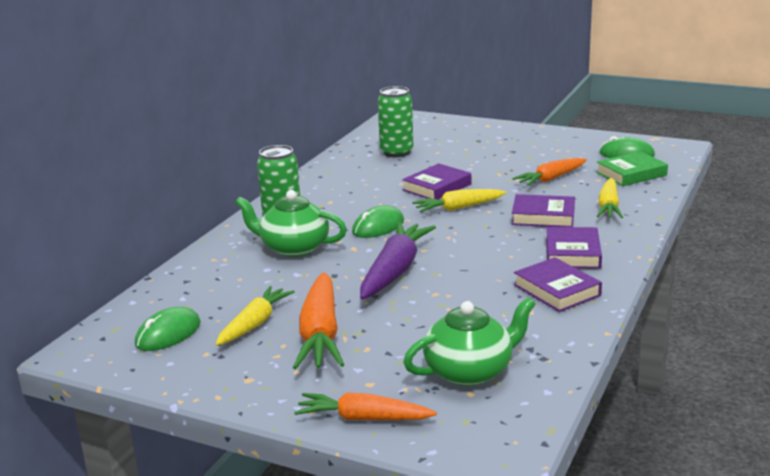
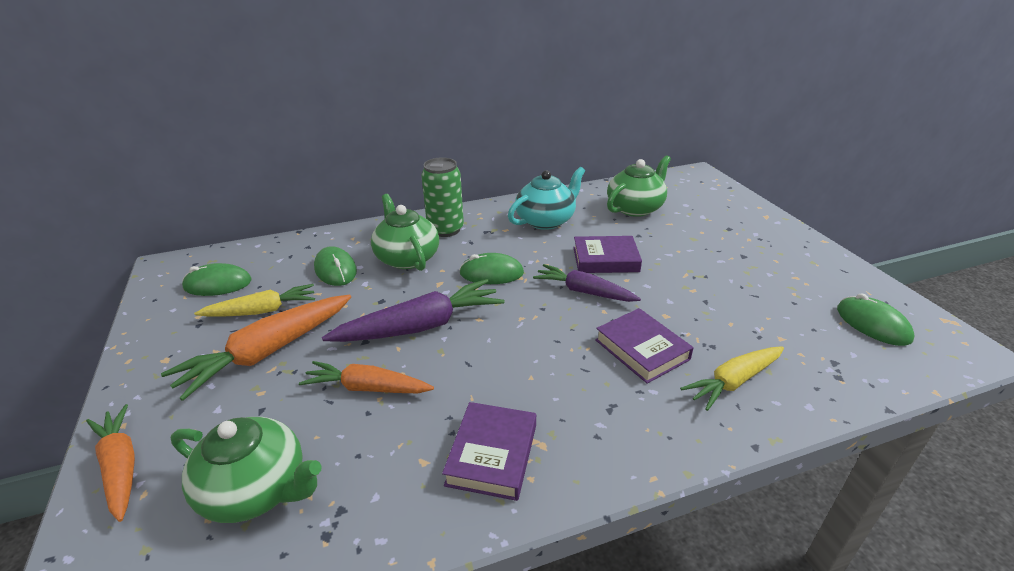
camera: 45 degrees right, 10 degrees up
green can [378,86,414,157] -> green teapot [607,155,671,217]
yellow carrot [412,189,506,212] -> purple carrot [533,264,641,302]
orange carrot [512,158,587,186] -> orange carrot moved to [299,361,434,393]
purple book [546,227,602,269] -> none
green book [596,151,668,186] -> none
none -> green mouse [314,246,357,286]
none -> turquoise teapot [508,167,585,230]

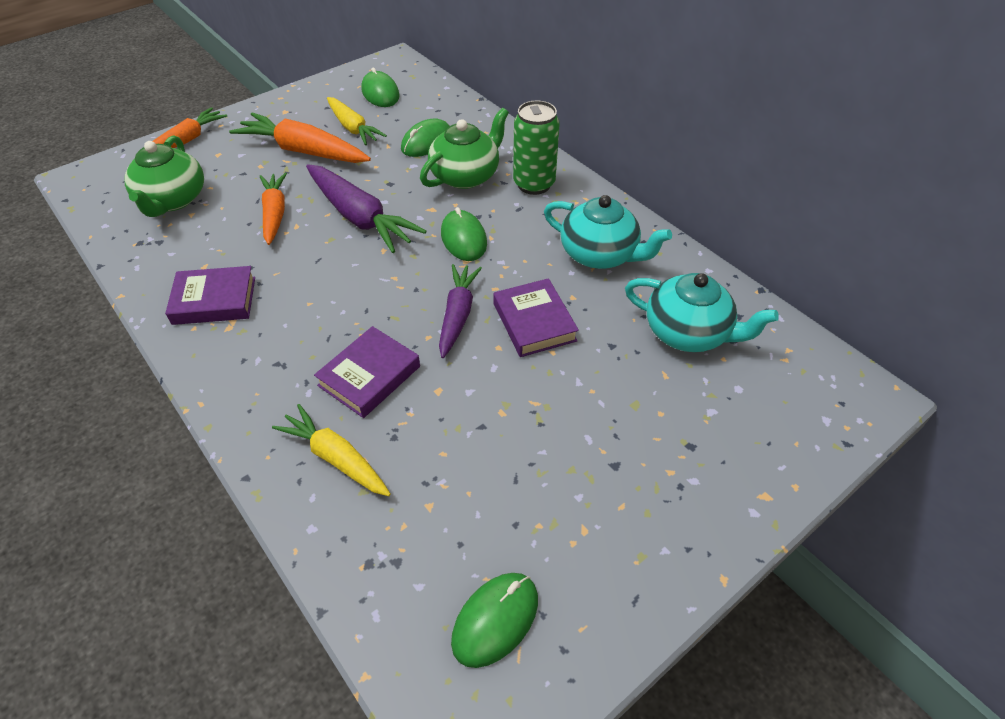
camera: 70 degrees right, 15 degrees up
green teapot [607,155,671,217] -> turquoise teapot [625,273,779,352]

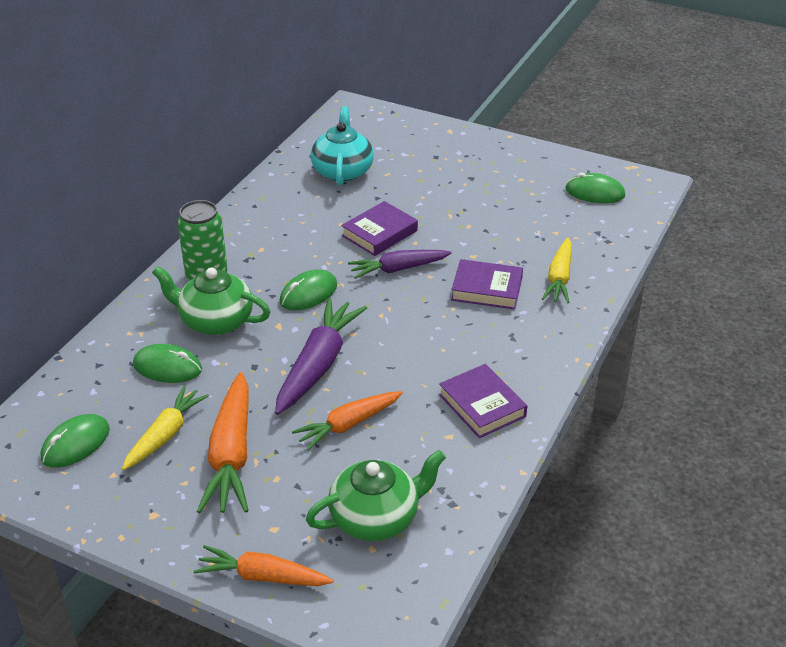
camera: 115 degrees left, 10 degrees down
turquoise teapot [544,195,672,269] -> none

